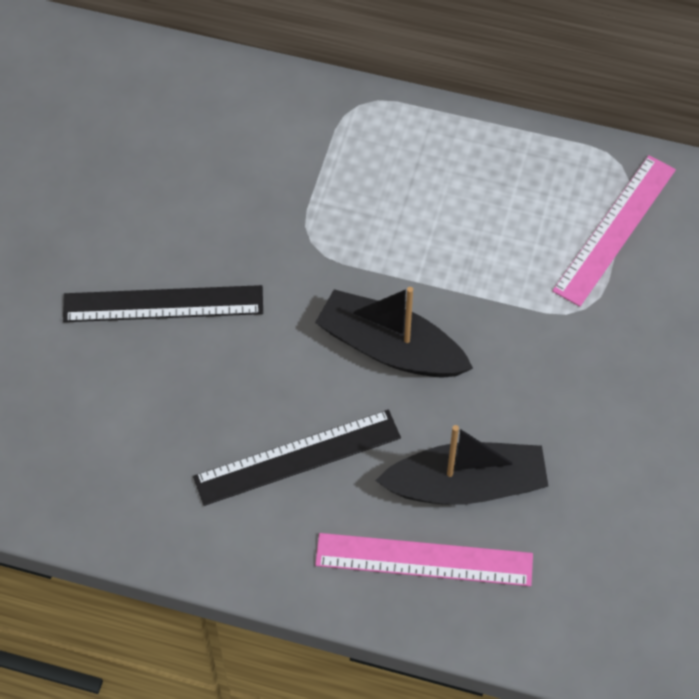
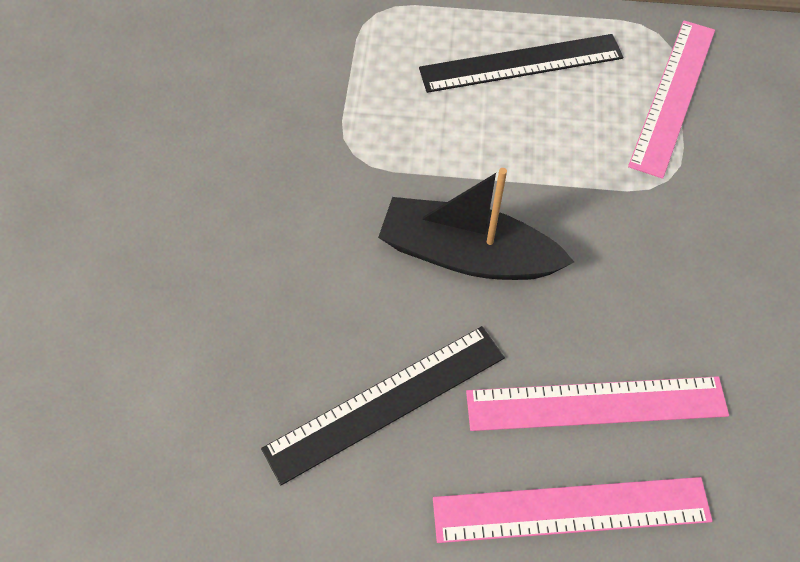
camera: 10 degrees left, 0 degrees up
black ruler [63,285,263,322] -> black ruler moved to [419,34,624,93]
black boat [375,425,549,505] -> pink ruler [466,376,729,431]

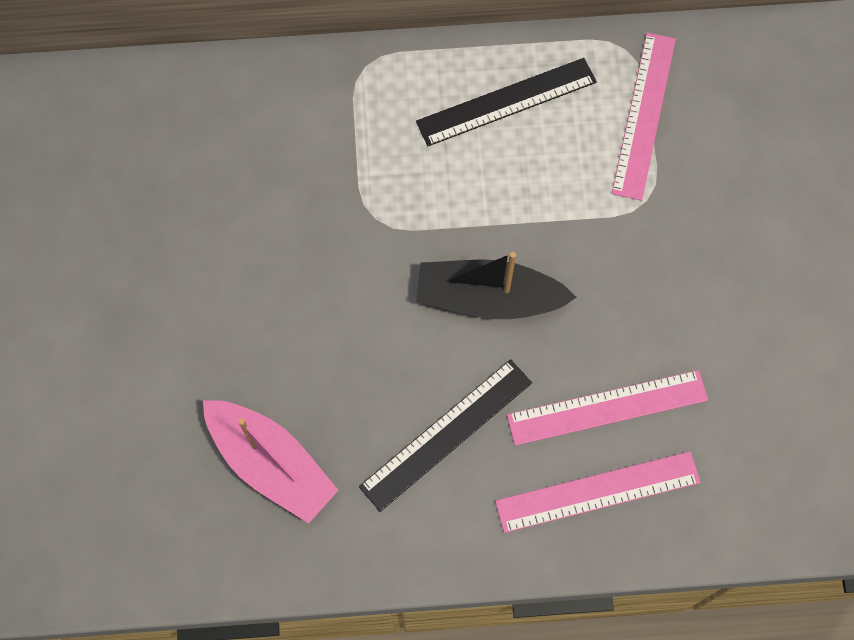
camera: 10 degrees left, 10 degrees up
none -> pink boat [203,400,339,523]

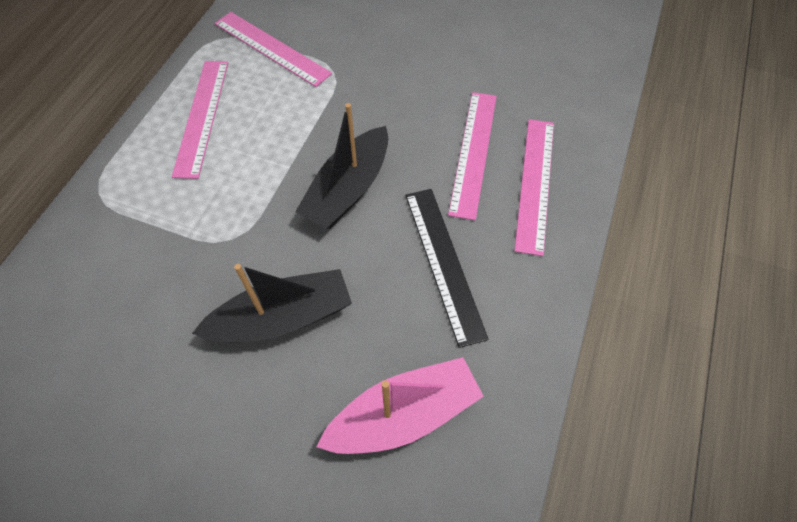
camera: 65 degrees left, 10 degrees down
black ruler [416,58,597,146] -> pink ruler [172,61,228,179]
none -> black boat [192,264,352,342]

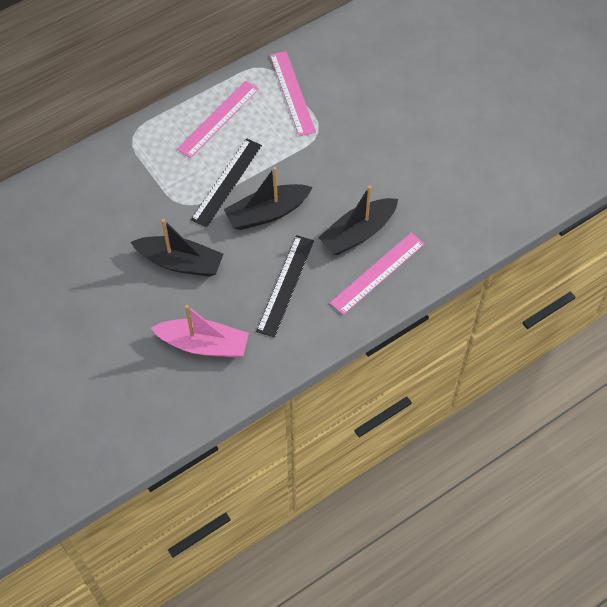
camera: 35 degrees right, 0 degrees up
pink ruler [448,92,497,220] -> black boat [318,186,398,255]
none -> black ruler [191,138,262,228]

